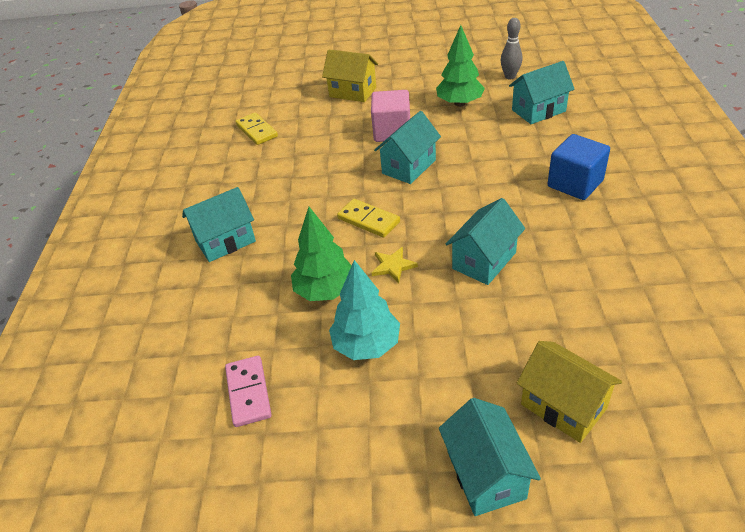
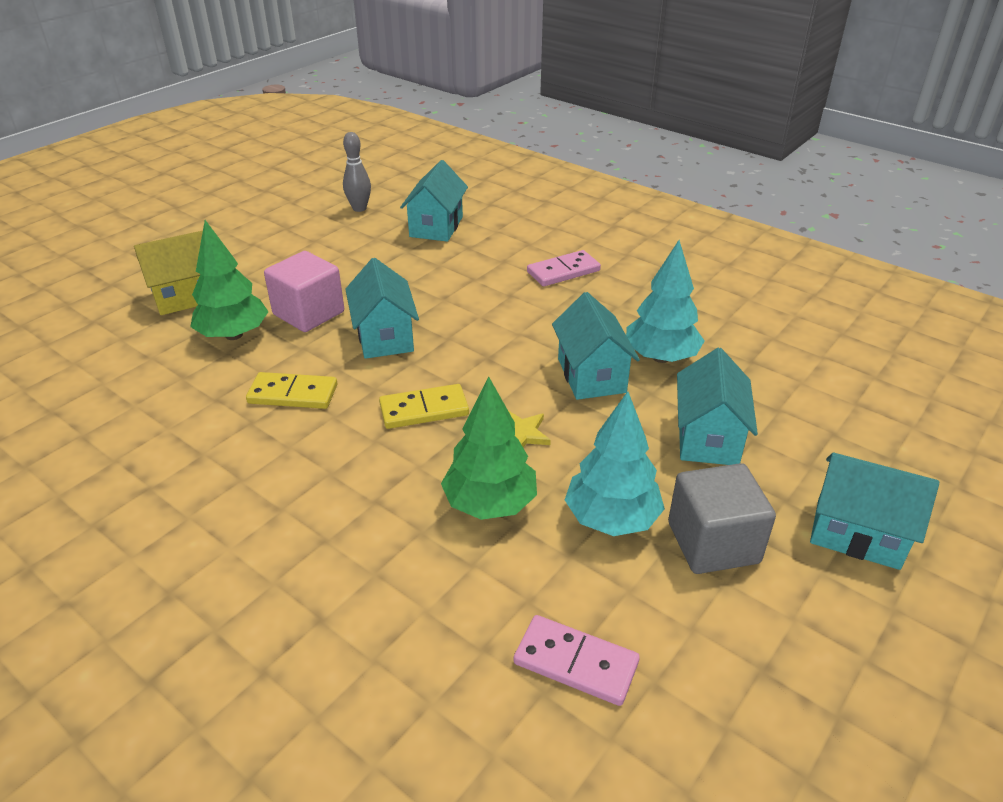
camera: 55 degrees left, 5 degrees down
turquoise house [182,187,256,262] -> turquoise house moved to [677,348,758,465]
yellow domino [235,113,278,145] -> yellow domino moved to [246,372,337,409]
green tree [436,25,485,107] -> green tree moved to [190,220,268,340]
yellow house [516,341,622,443] -> none
blue cube [548,134,610,200] -> pink domino [527,250,601,286]
none -> turquoise tree [626,240,704,363]
none -> grey cube [668,463,776,574]

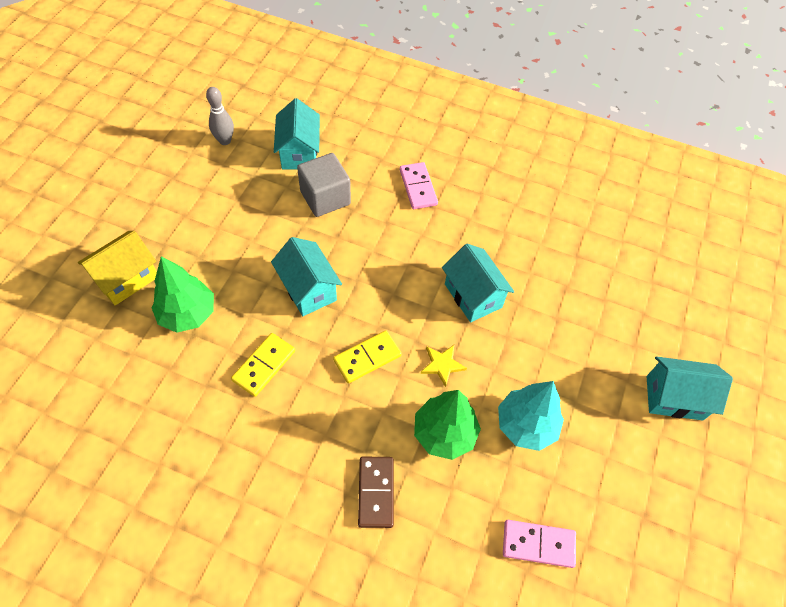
camera: 20 degrees left, 20 degrees up
yellow domino [246,372,337,409] -> yellow domino turned 45 degrees counterclockwise [231,333,295,397]
pink cube [264,251,344,332] -> none
pink domino [527,250,601,286] -> pink domino turned 60 degrees counterclockwise [400,162,438,209]
turquoise tree [626,240,704,363] -> none
grey cube [668,463,776,574] -> grey cube moved to [297,153,351,217]
turquoise house [677,348,758,465] -> none
none -> brown domino [358,457,394,528]

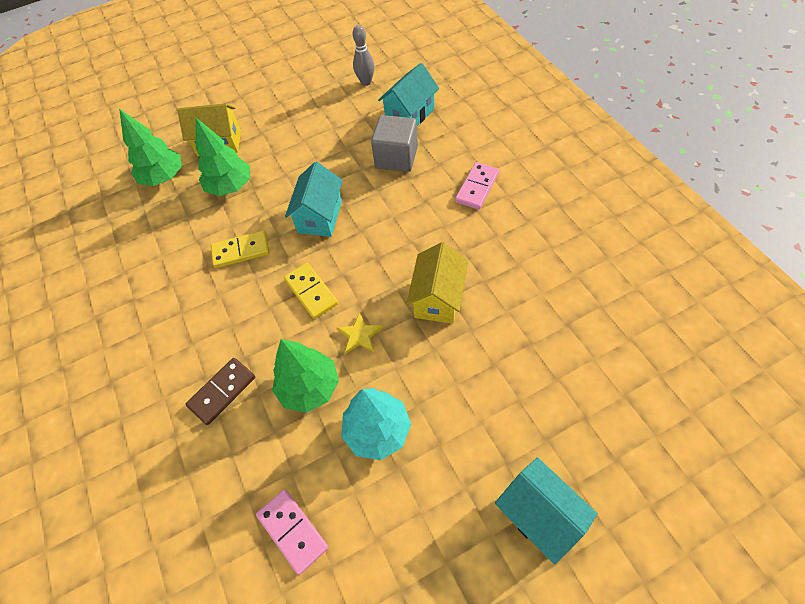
camera: 50 degrees right, 0 degrees up
yellow domino [333,330,402,383] -> yellow domino turned 45 degrees clockwise [284,263,338,319]
turquoise house [442,244,514,322] -> yellow house [406,242,468,324]
none -> green tree [119,109,182,186]

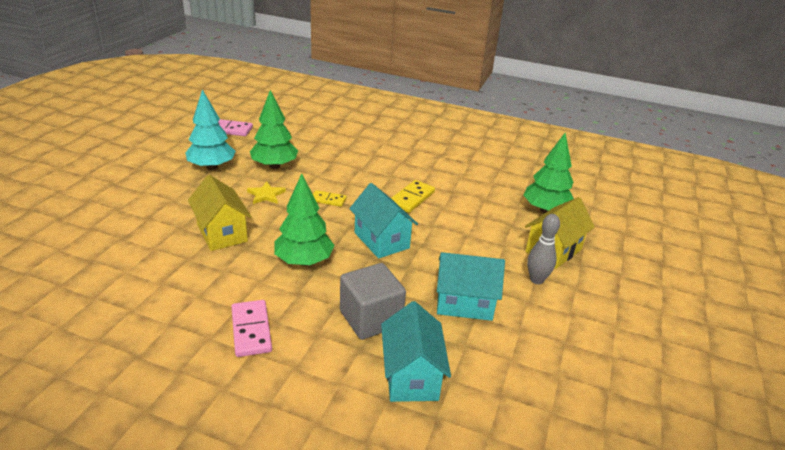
camera: 130 degrees right, 25 degrees down
brown domino [186,358,255,425] -> none
green tree [196,118,250,196] -> green tree moved to [274,173,335,266]
yellow domino [284,263,338,319] -> yellow domino [313,190,347,207], size x0.65
grey bowling pin [353,25,375,86] -> grey bowling pin moved to [527,214,560,284]
turquoise house [495,457,598,564] -> turquoise house moved to [437,252,505,321]

